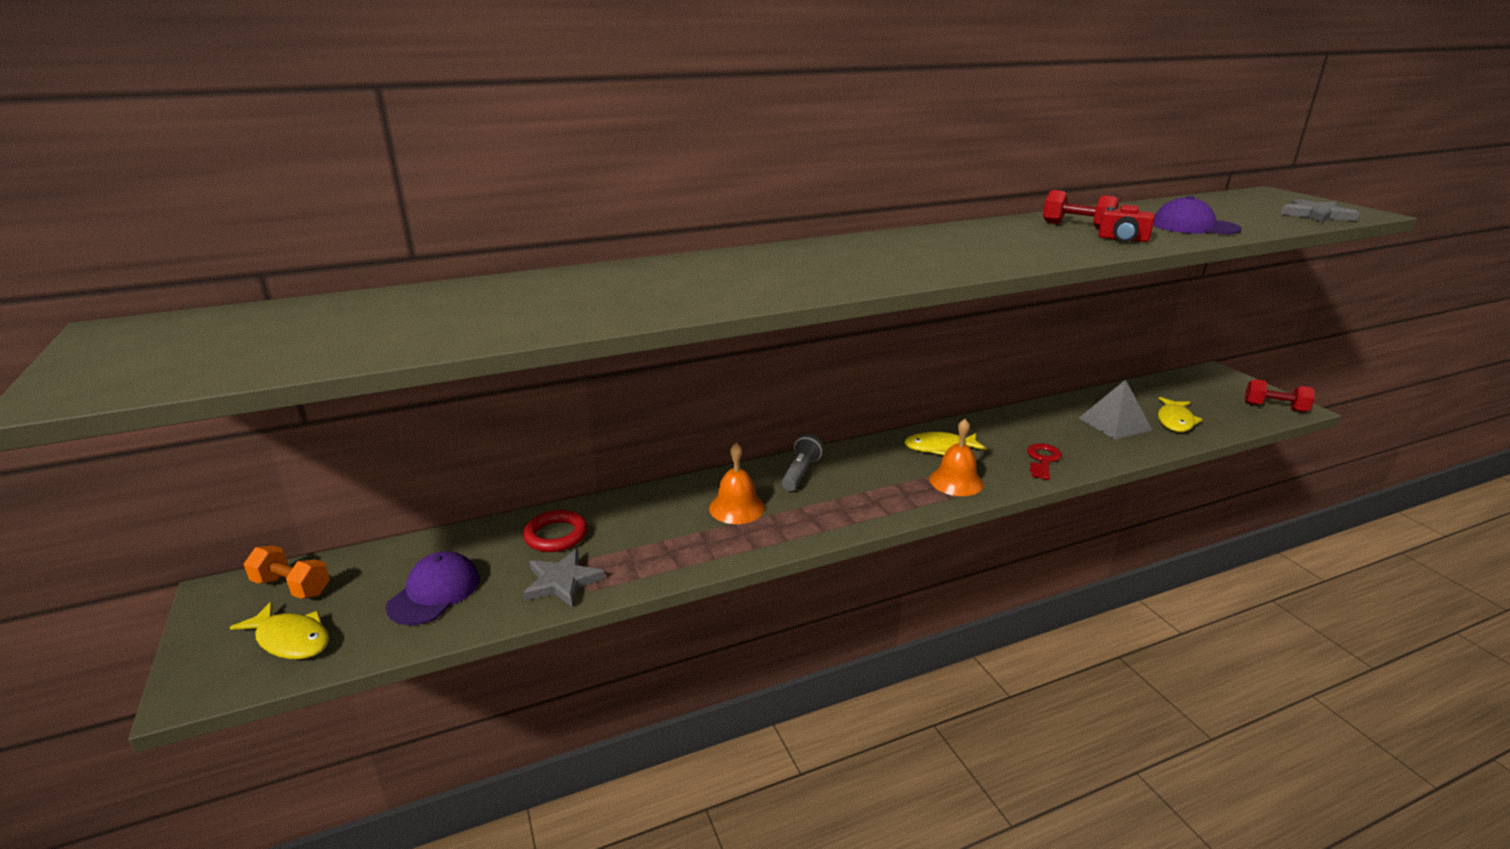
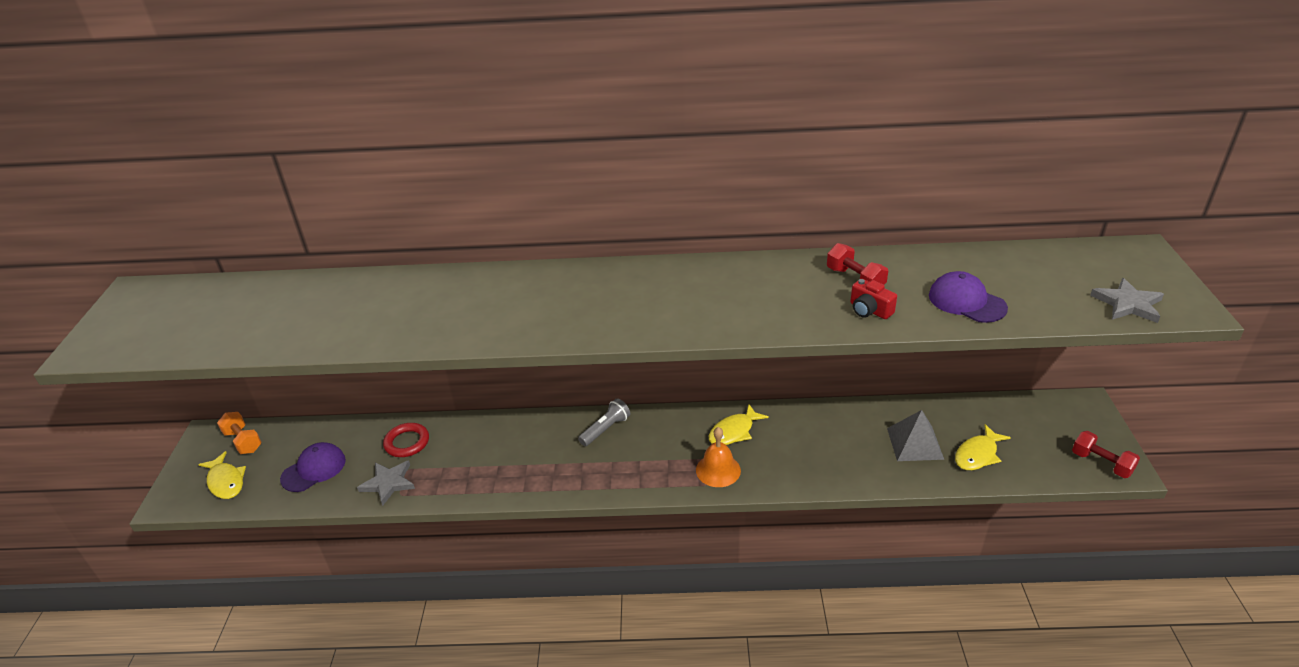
camera: 25 degrees right, 10 degrees up
orange bell [709,443,765,524] -> none
yellow fish [905,432,987,455] -> yellow fish turned 60 degrees counterclockwise [709,404,769,445]
red key [1027,443,1062,480] -> none

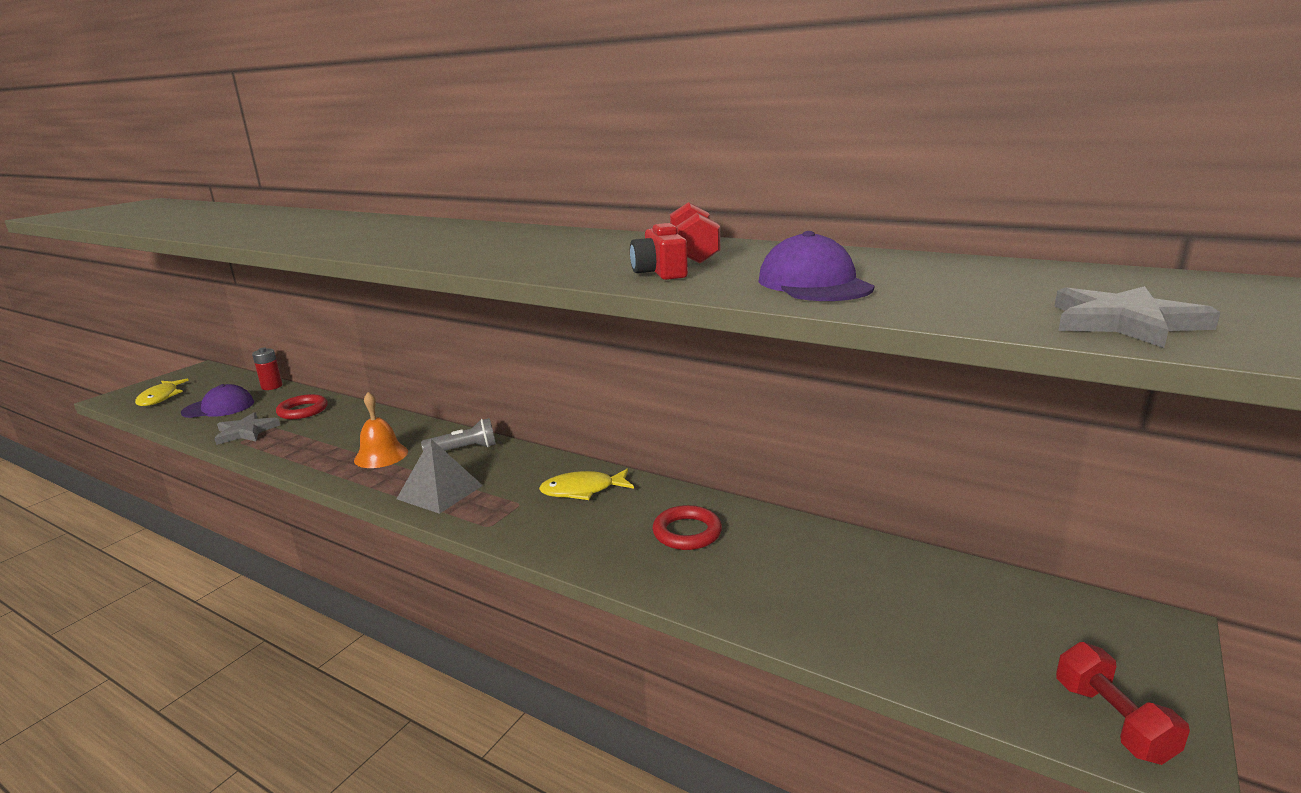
camera: 30 degrees right, 15 degrees down
orange dumbbell [217,412,262,454] -> none
orange bell [696,427,741,487] -> orange bell moved to [354,392,408,468]
grey pyramid [887,410,944,461] -> grey pyramid moved to [397,438,483,514]
yellow fish [955,424,1011,470] -> none
none -> red battery [252,348,282,390]
none -> red ring [653,505,722,550]

